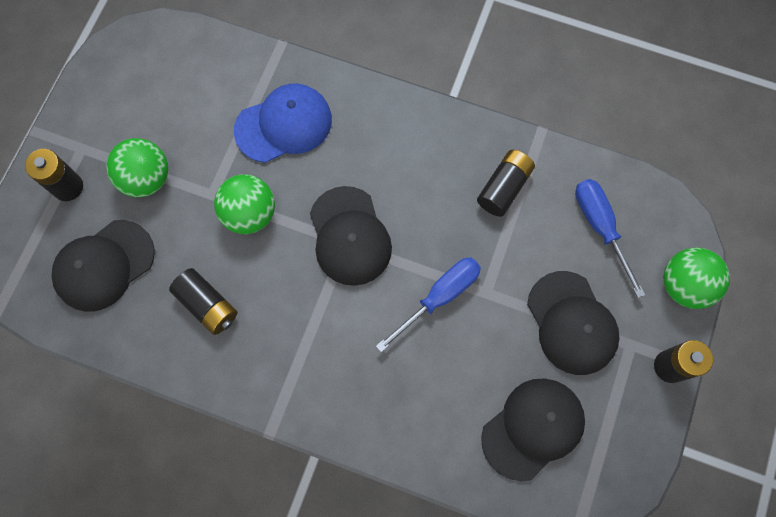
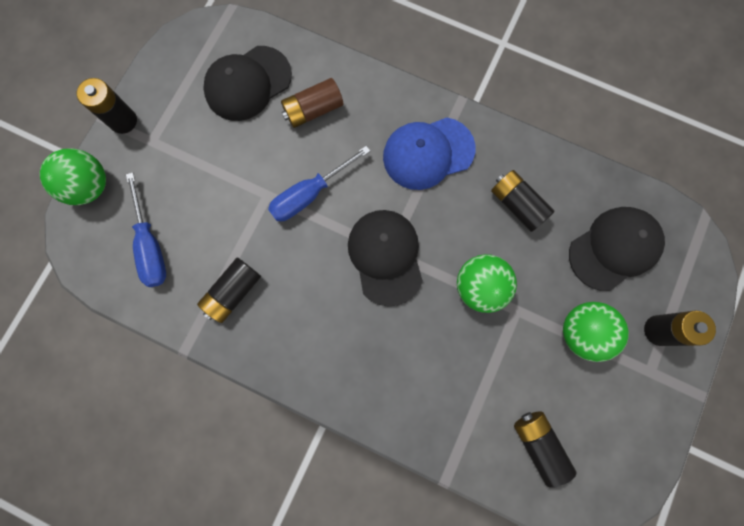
camera: 175 degrees left, 5 degrees up
blue cap [234,84,332,163] -> blue cap moved to [383,117,476,190]
black cap [527,271,620,375] -> none
none -> brown battery [281,78,343,128]
none -> black battery [514,411,576,488]

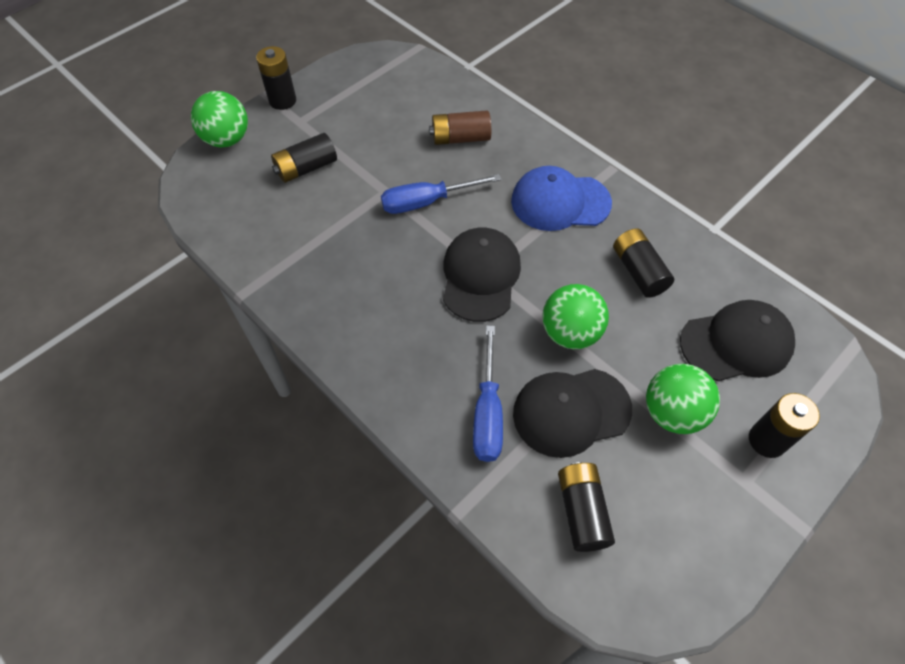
camera: 20 degrees right, 20 degrees down
blue screwdriver [126,172,166,287] -> blue screwdriver moved to [473,325,503,462]
black battery [197,257,261,323] -> black battery moved to [271,133,337,183]
black cap [203,46,292,121] -> black cap moved to [513,369,632,458]

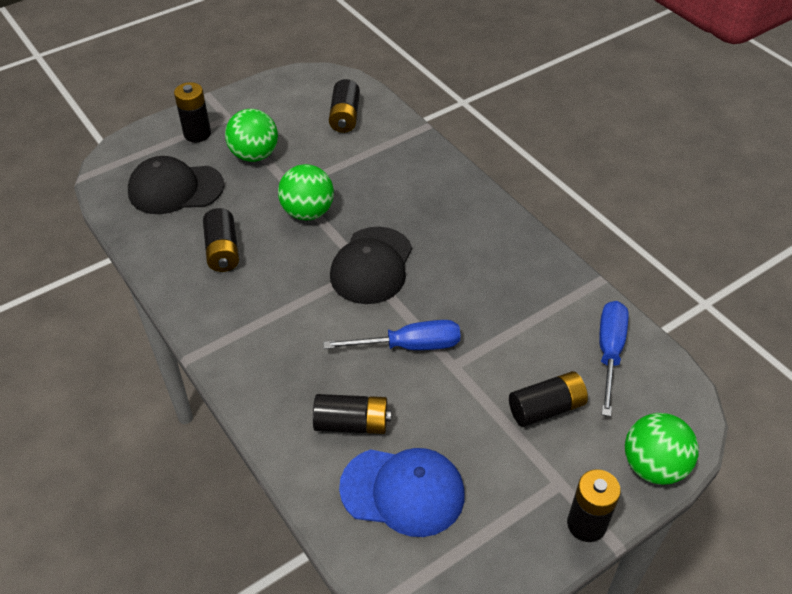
camera: 170 degrees left, 10 degrees down
brown battery [429,110,491,145] -> black battery [313,394,391,434]
blue screwdriver [473,325,503,462] -> blue screwdriver moved to [599,301,628,417]
blue cap [511,166,612,231] -> blue cap moved to [339,448,465,537]
black cap [513,369,632,458] -> none

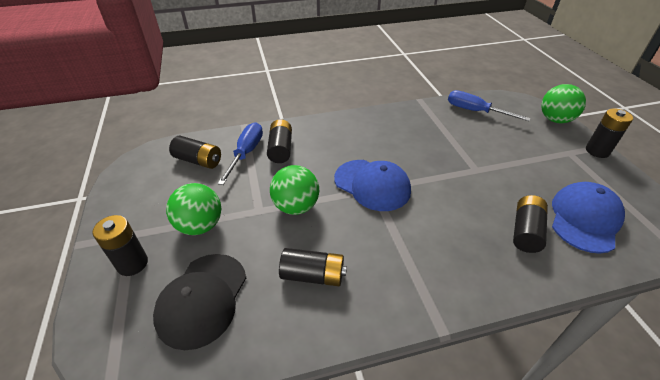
camera: 70 degrees left, 5 degrees down
blue screwdriver [323,320,461,350] -> blue screwdriver moved to [217,123,263,185]
black cap [330,227,412,304] -> blue cap [334,160,411,211]
black battery [509,371,588,427] -> black battery moved to [267,119,292,163]

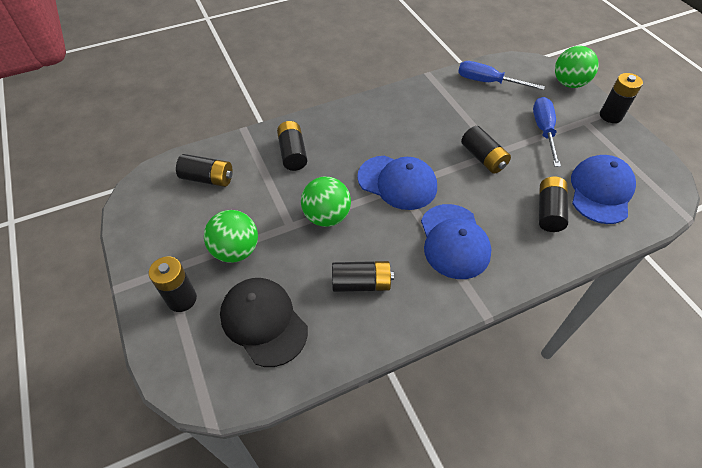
camera: 10 degrees left, 10 degrees up
black cap [153,254,246,350] -> black cap turned 135 degrees clockwise [220,278,308,367]
blue screwdriver [217,123,263,185] -> blue screwdriver moved to [533,97,561,167]
none -> blue cap [421,204,492,279]
none -> black battery [461,126,511,174]

